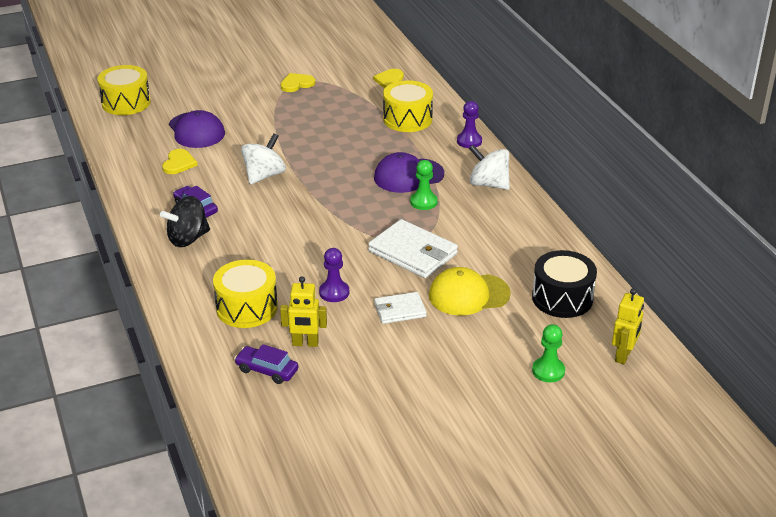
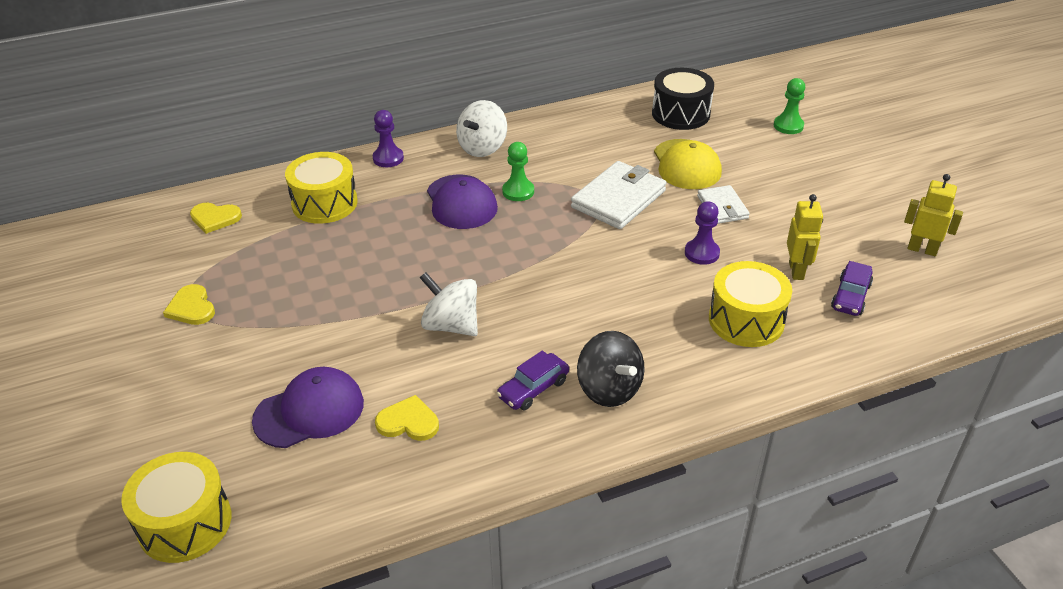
camera: 90 degrees left, 5 degrees up
yellow robot [612,288,644,364] -> yellow robot moved to [904,174,963,256]

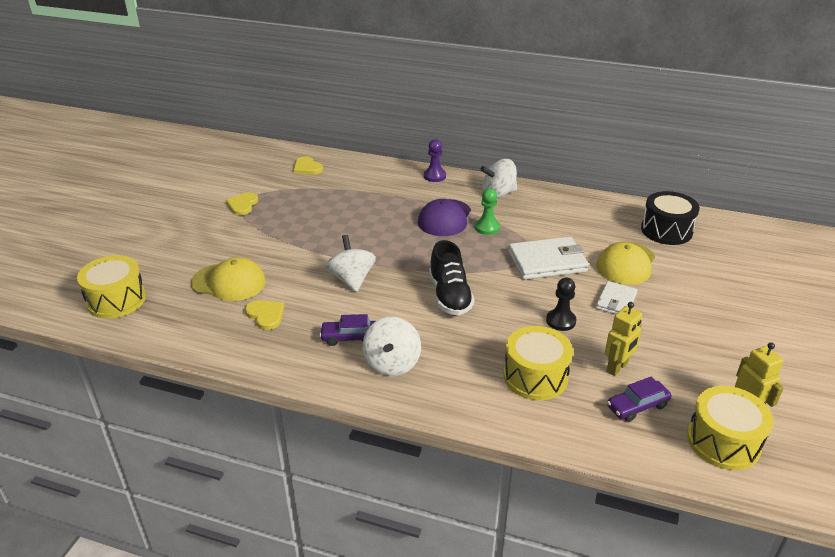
camera: 40 degrees right, 5 degrees down
purple cap [252,367,364,448] -> yellow cap [191,257,266,301]
yellow drum [285,152,358,224] -> yellow drum moved to [687,386,773,470]
black spinning top [577,331,645,407] -> white spinning top [362,317,421,376]
purple pawn [685,201,720,265] -> black pawn [546,278,576,331]
green pawn [774,78,805,134] -> none
none -> black shoe [429,240,475,316]

